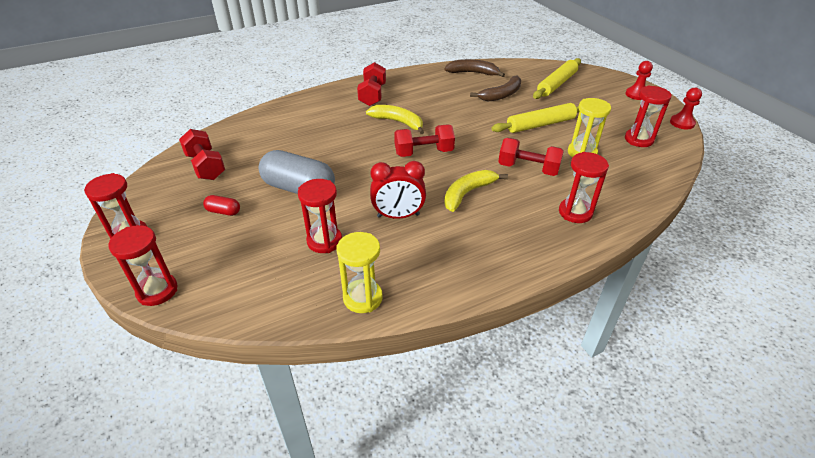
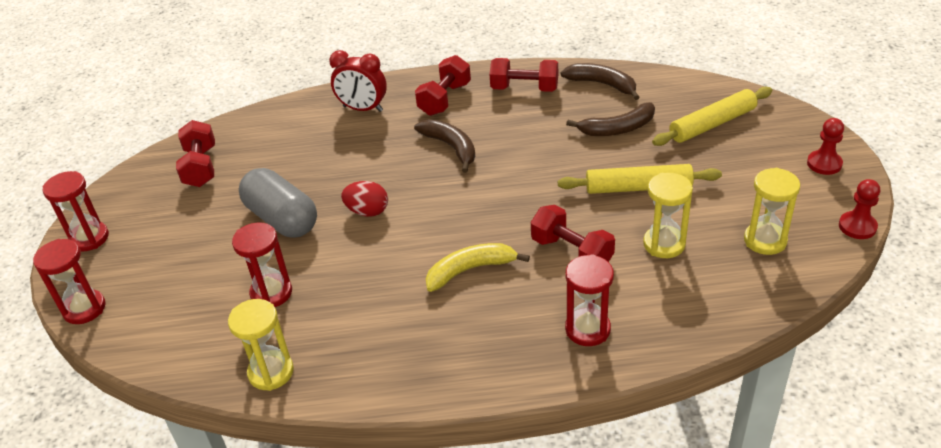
camera: 25 degrees right, 0 degrees up
red capsule [203,195,240,216] -> none
yellow banana [366,105,424,134] -> brown banana [414,119,475,173]
red clock [370,161,426,219] -> red clock moved to [329,50,387,112]
red dumbbell [394,125,455,157] -> red dumbbell moved to [490,58,558,92]
red hourglass [625,85,672,147] -> yellow hourglass [744,168,800,255]
none -> red egg [341,181,388,217]

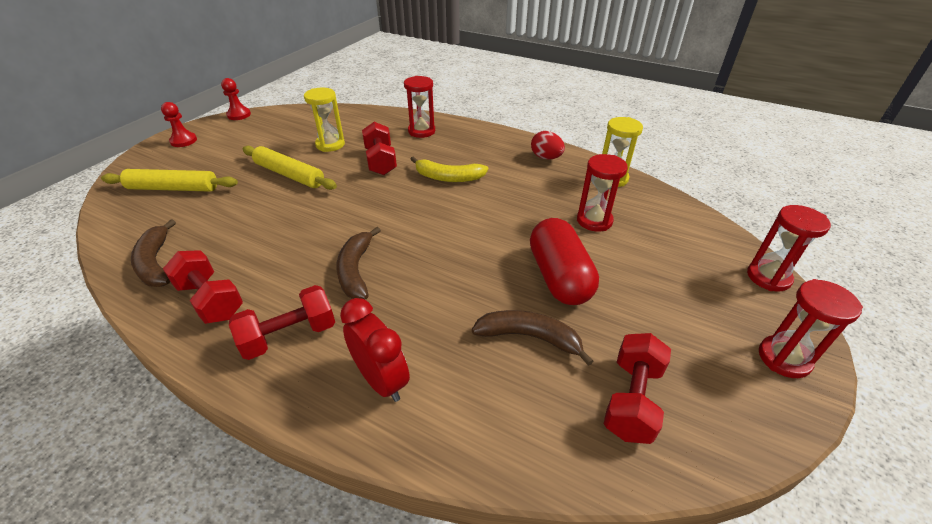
camera: 150 degrees left, 0 degrees up
grey capsule [239,168,317,238] -> red capsule [530,218,599,305]
red egg [341,181,388,217] -> red egg moved to [531,131,565,159]
brown banana [566,102,655,136] -> brown banana moved to [472,310,593,366]
yellow hourglass [744,168,800,255] -> none

